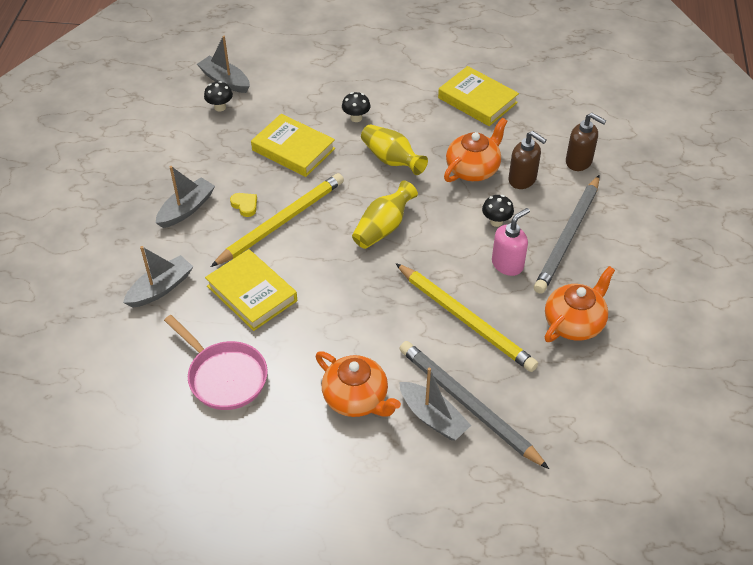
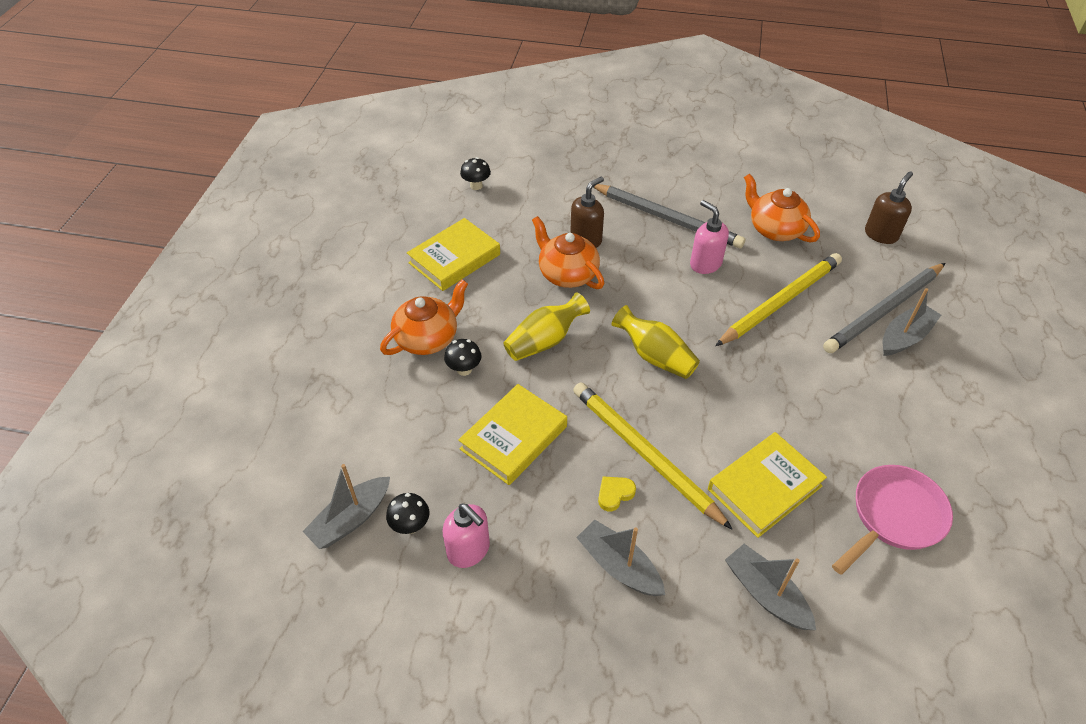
camera: 85 degrees left, 0 degrees up
orange teapot [316,351,401,417] -> orange teapot moved to [380,279,468,355]
black mushroom [482,195,514,227] -> black mushroom moved to [460,157,491,190]
brown soap dispenser [566,113,607,171] -> brown soap dispenser moved to [865,171,913,244]
none -> pink soap dispenser [443,504,490,568]

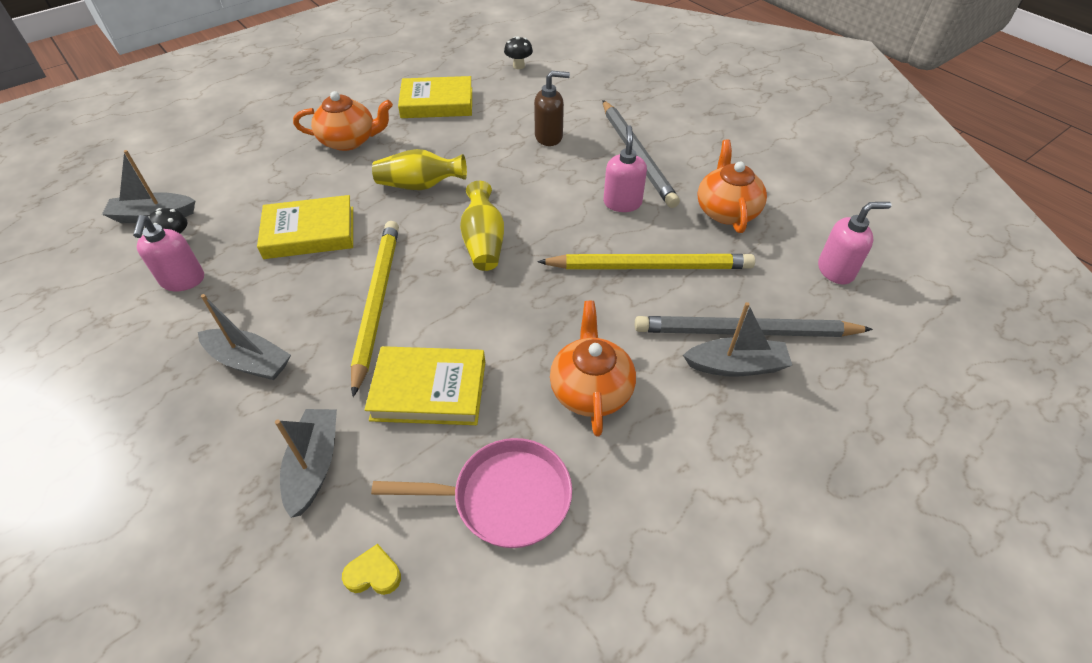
camera: 40 degrees right, 0 degrees up
black mushroom [444,339,482,376] -> none
orange teapot [532,216,604,289] -> orange teapot moved to [550,301,636,436]
grey boat [576,520,665,596] -> grey boat turned 120 degrees clockwise [198,294,291,380]
yellow heart [598,476,636,511] -> yellow heart moved to [342,544,401,595]
brown soap dispenser [865,171,913,244] -> pink soap dispenser [818,202,892,285]

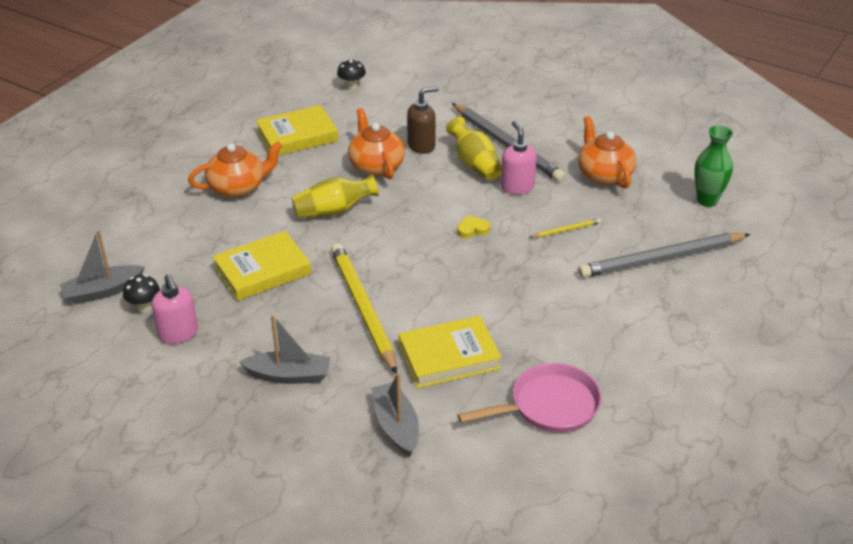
camera: 20 degrees left, 10 degrees down
yellow heart [342,544,401,595] -> yellow heart moved to [457,215,490,238]
yellow vase [460,181,504,271] -> yellow vase moved to [446,117,502,180]
yellow pencil [537,254,755,269] -> yellow pencil [529,218,601,238], size x0.43
orange teapot [550,301,636,436] -> orange teapot moved to [348,108,405,179]
grey boat [683,302,792,377] -> none
pink soap dispenser [818,202,892,285] -> green vase [694,125,733,207]

